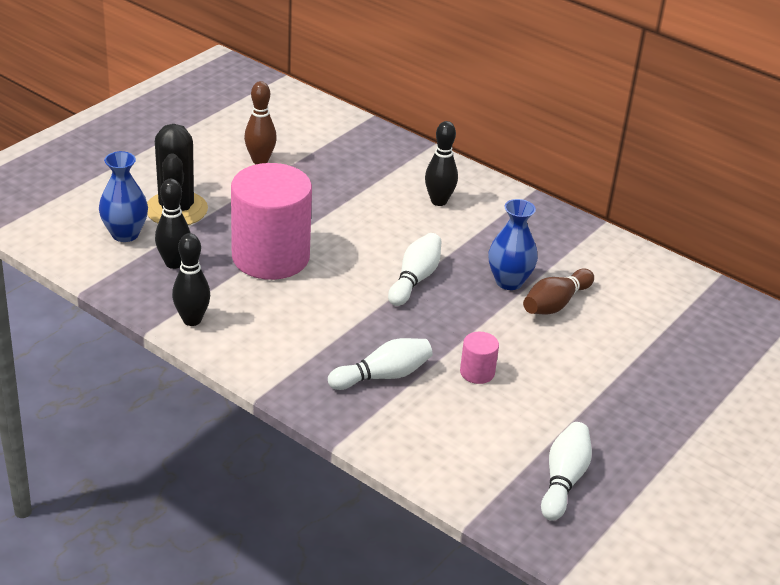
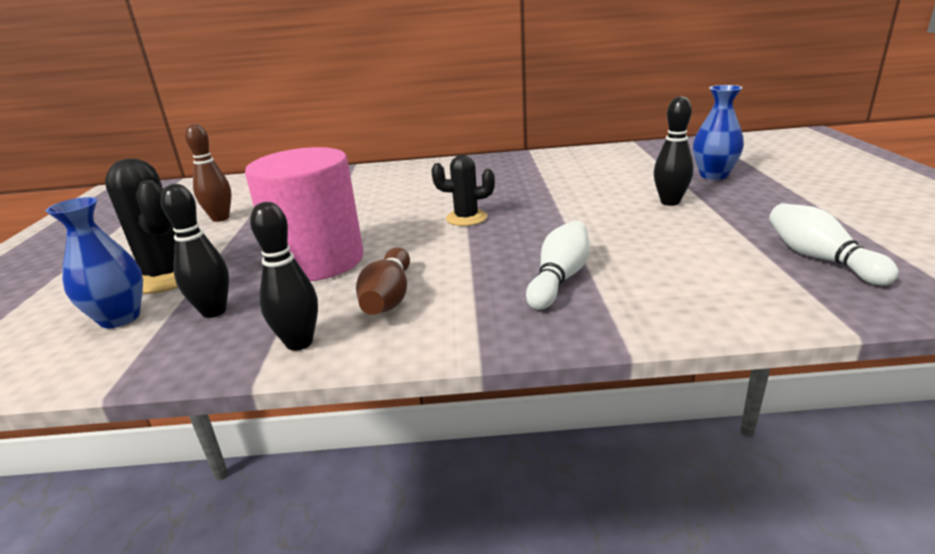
camera: 35 degrees left, 10 degrees down
white bowling pin [388,233,442,306] -> black cactus [431,155,495,226]
black bowling pin [425,121,458,206] -> black bowling pin moved to [654,96,694,206]
pink cylinder [460,332,499,384] -> none
blue vase [489,199,538,290] -> blue vase moved to [693,85,744,180]
brown bowling pin [523,269,594,314] -> brown bowling pin moved to [356,247,410,315]

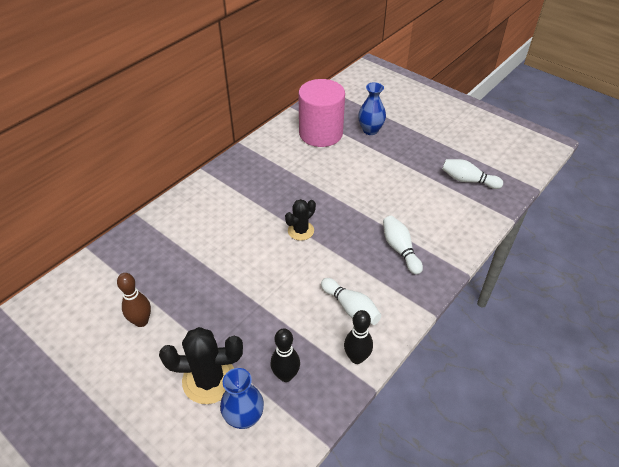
camera: 50 degrees left, 20 degrees up
pink cylinder [245,147,364,281] -> pink cylinder moved to [298,79,345,147]
brown bowling pin [356,247,410,315] -> white bowling pin [321,278,381,325]
black bowling pin [654,96,694,206] -> none

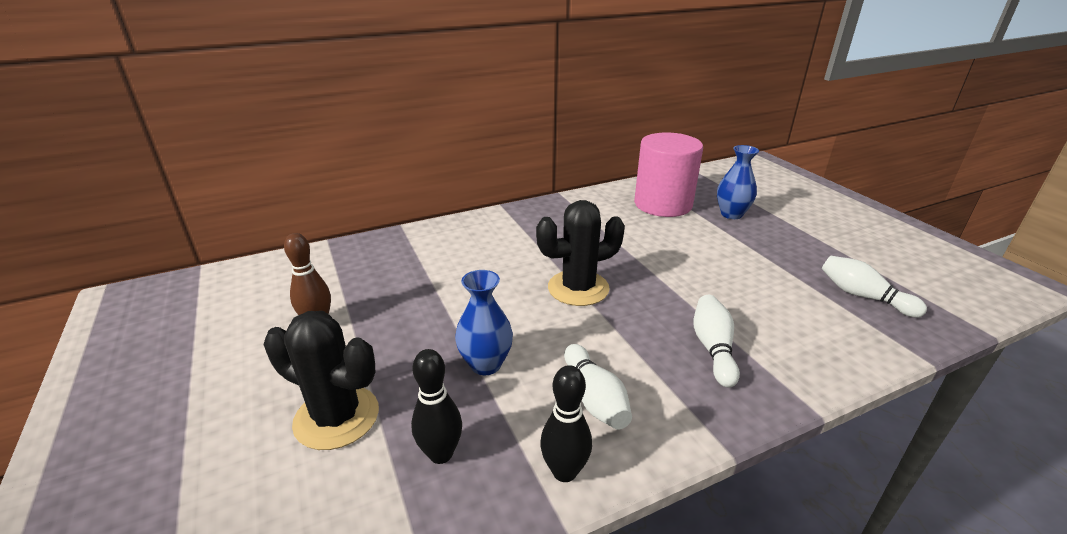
camera: 25 degrees right, 15 degrees down
blue vase [220,368,264,429] -> blue vase moved to [455,270,513,375]
black cactus [285,199,316,241] -> black cactus [536,200,625,306], size x1.63

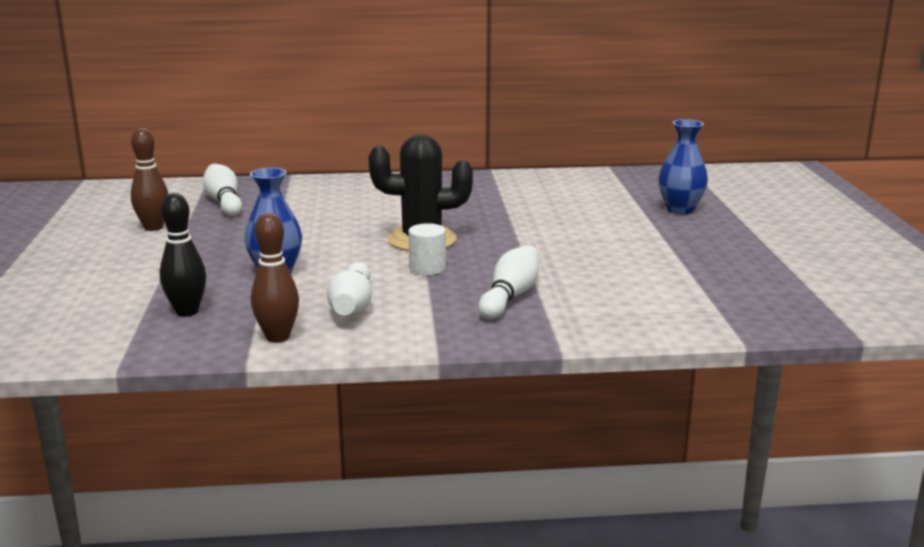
camera: 20 degrees right, 10 degrees down
black cactus [263,311,379,450] -> none
black bowling pin [540,365,592,482] -> brown bowling pin [251,213,299,343]
pink cylinder [634,132,703,217] -> none
white bowling pin [822,256,927,318] -> white bowling pin moved to [203,164,242,216]
none -> white cylinder [408,223,446,275]

